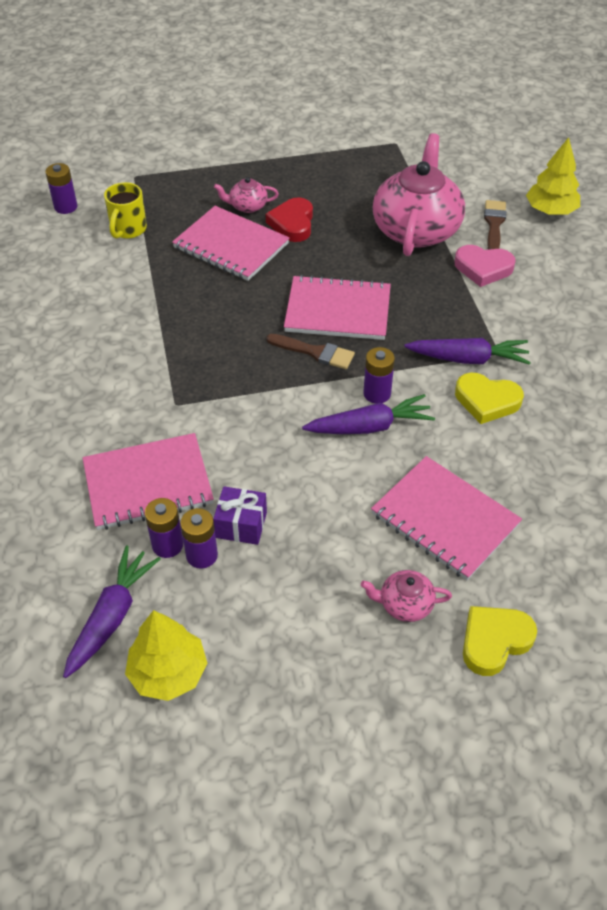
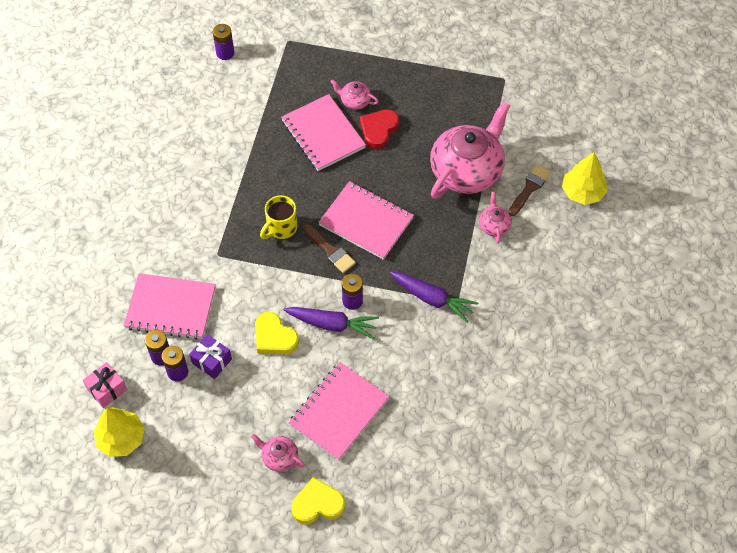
camera: 25 degrees right, 10 degrees up
purple carrot [63,546,161,678] -> pink gift [83,362,127,408]
yellow mug [104,182,147,239] -> yellow mug moved to [260,195,297,239]
pink notebook [371,456,522,580] -> pink notebook turned 60 degrees clockwise [289,362,390,460]
pink heart [454,245,515,287] -> pink teapot [479,192,512,244]
yellow heart [455,372,524,424] -> yellow heart moved to [255,312,299,354]

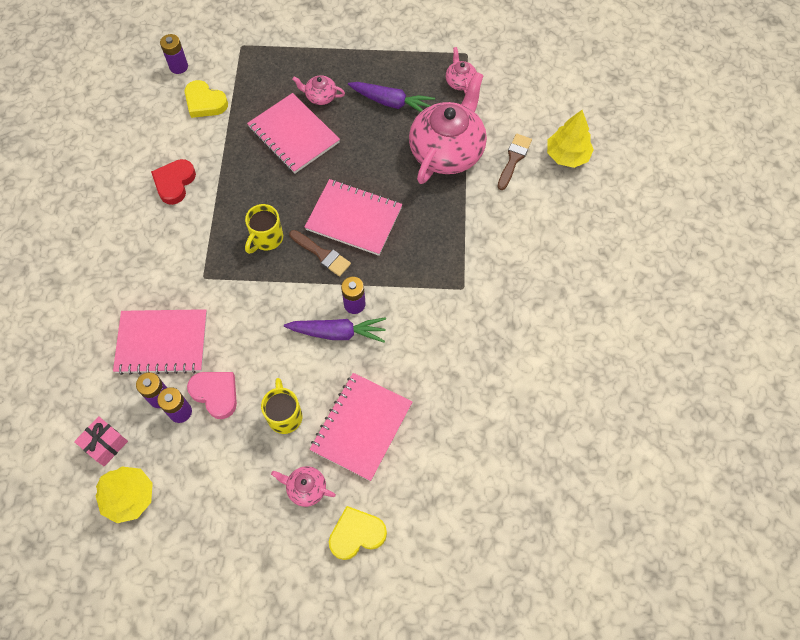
camera: 10 degrees left, 5 degrees up
purple gift [189,334,232,379] -> pink heart [187,372,237,419]
yellow heart [255,312,299,354] -> yellow heart moved to [185,80,228,118]
red heart [360,109,399,149] -> red heart moved to [151,159,196,205]
purple carrot [390,271,478,323] -> purple carrot moved to [348,82,435,112]
pink teapot [479,192,512,244] -> pink teapot moved to [446,47,477,94]
none -> yellow mug [261,378,302,434]

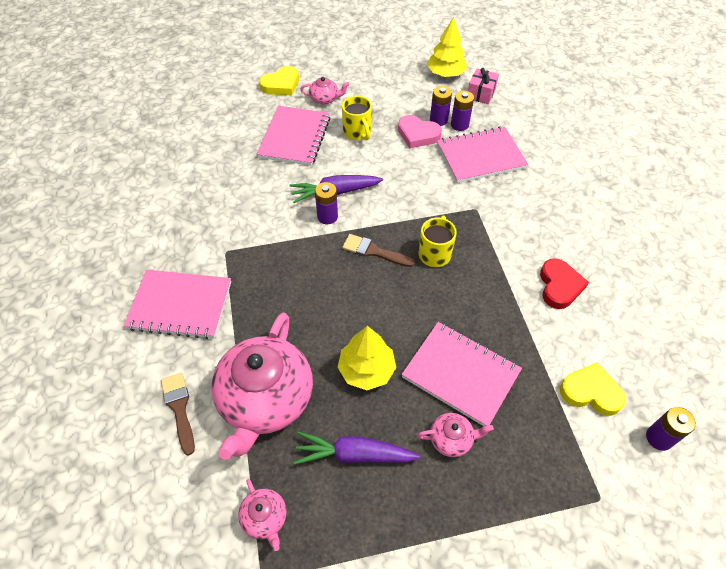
camera: 165 degrees right, 10 degrees down
pink notebook [305,179,402,256] -> pink notebook moved to [124,270,231,339]
brown brush [498,134,532,190] -> brown brush turned 150 degrees clockwise [161,372,195,456]
yellow tree [547,110,594,168] -> yellow tree moved to [338,326,396,390]

